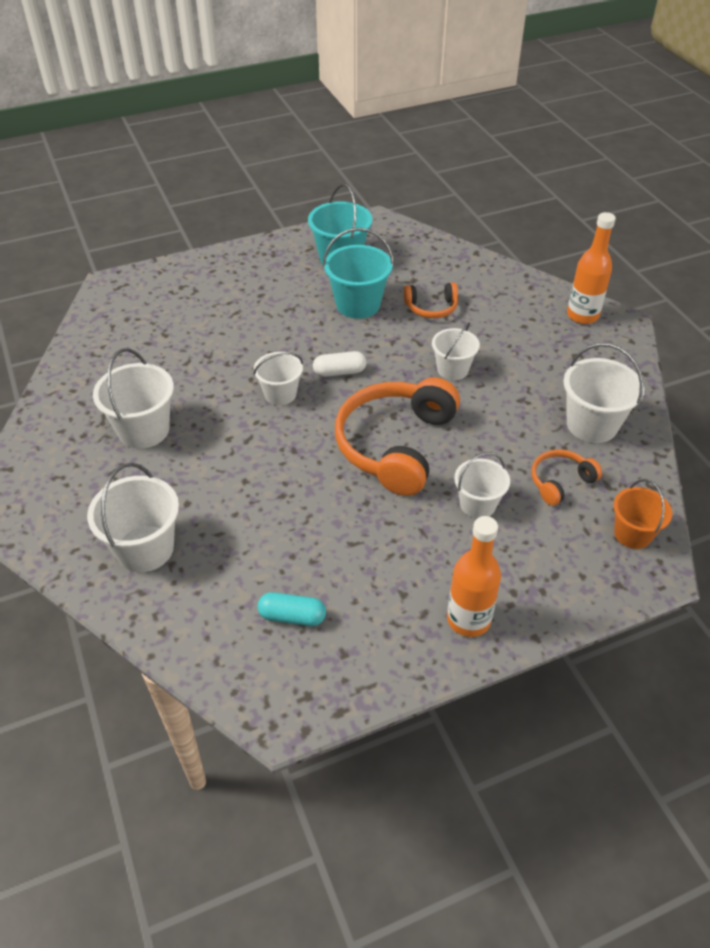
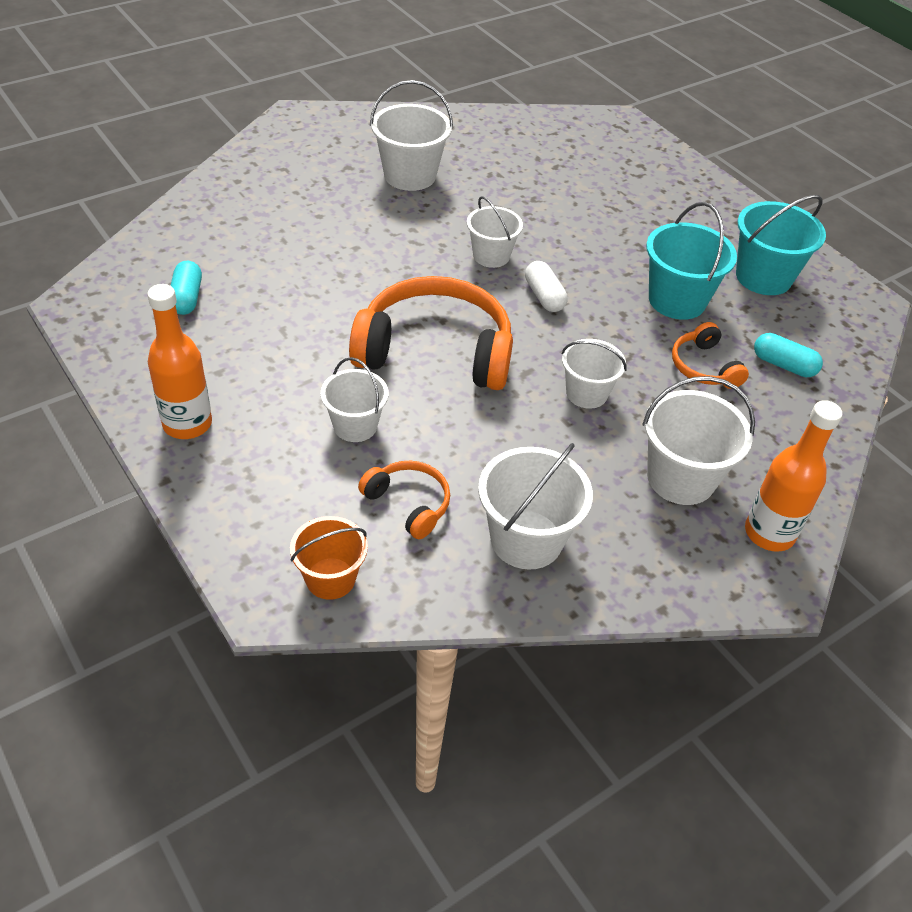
camera: 75 degrees right, 0 degrees up
white bucket [87,463,179,572] -> white bucket moved to [642,376,755,505]
none -> turquoise capsule [754,333,823,377]

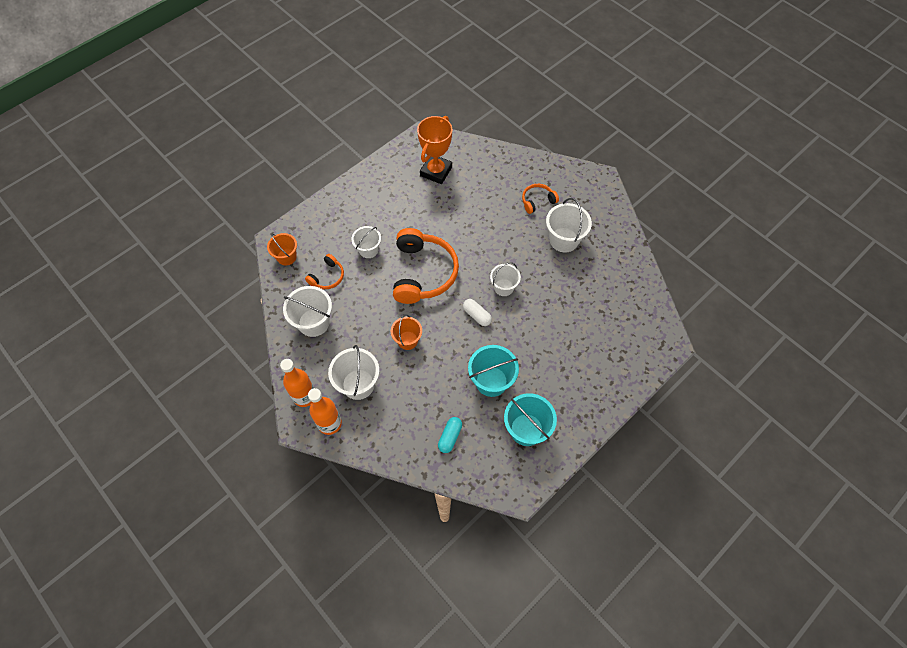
camera: 85 degrees right, 15 degrees up
orange bottle [147,284,212,439] -> orange bottle moved to [280,359,314,407]
turquoise capsule [170,261,202,315] -> orange trophy [417,116,452,184]
white capsule [525,261,568,312] -> white capsule turned 75 degrees clockwise [463,299,492,326]
white bucket [562,339,627,409] -> orange bucket [391,314,422,350]
orange headphones [672,322,749,389] -> orange headphones moved to [522,184,559,214]

